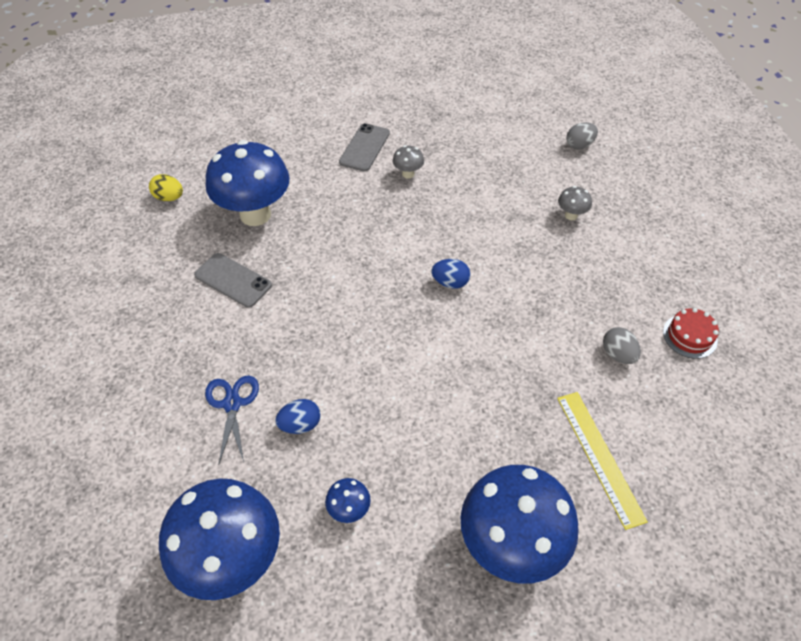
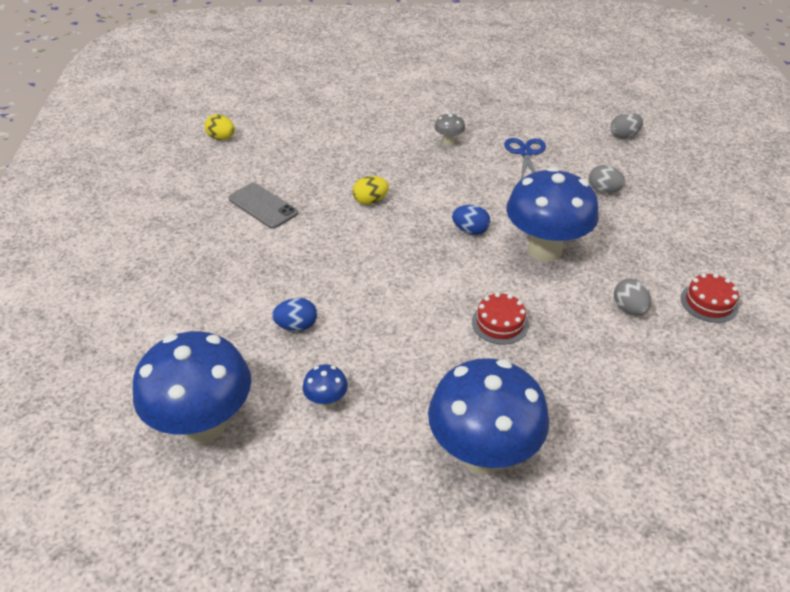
camera: 10 degrees right, 10 degrees down
blue scissors [205,376,259,466] -> blue scissors moved to [504,138,546,179]
blue mushroom [206,140,290,226] -> blue mushroom moved to [506,167,599,262]
grey phone [339,123,390,172] -> none
yellow ruler [557,392,648,530] -> none
grey mushroom [558,186,592,220] -> grey egg [589,165,625,193]
none -> yellow egg [353,176,389,205]
none -> red cake [472,293,529,345]

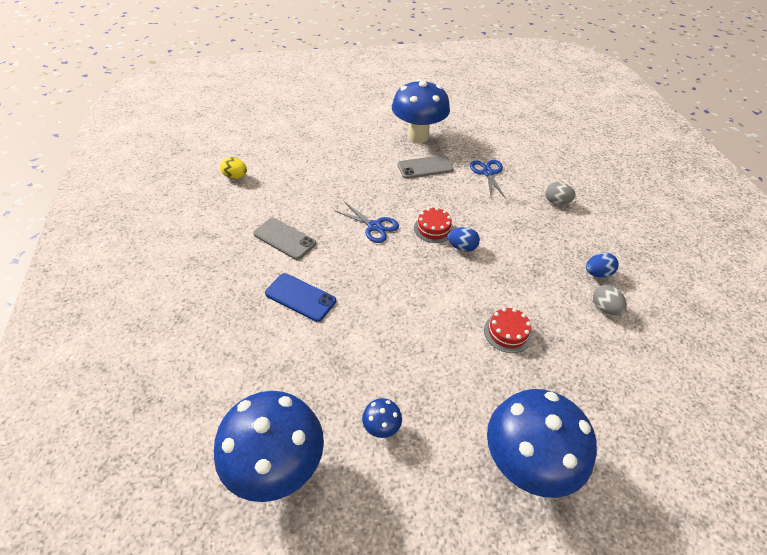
camera: 10 degrees left, 5 degrees up
blue egg [272,298,317,331] -> blue egg moved to [586,253,619,278]
yellow egg [353,176,389,205] -> blue scissors [334,202,399,243]
grey mushroom [434,113,465,146] -> grey phone [397,155,454,179]
blue mushroom [506,167,599,262] -> blue mushroom moved to [392,79,450,143]
grey egg [611,113,643,139] -> none
red cake [681,273,739,323] -> red cake moved to [414,207,454,243]
none -> blue phone [265,273,336,322]

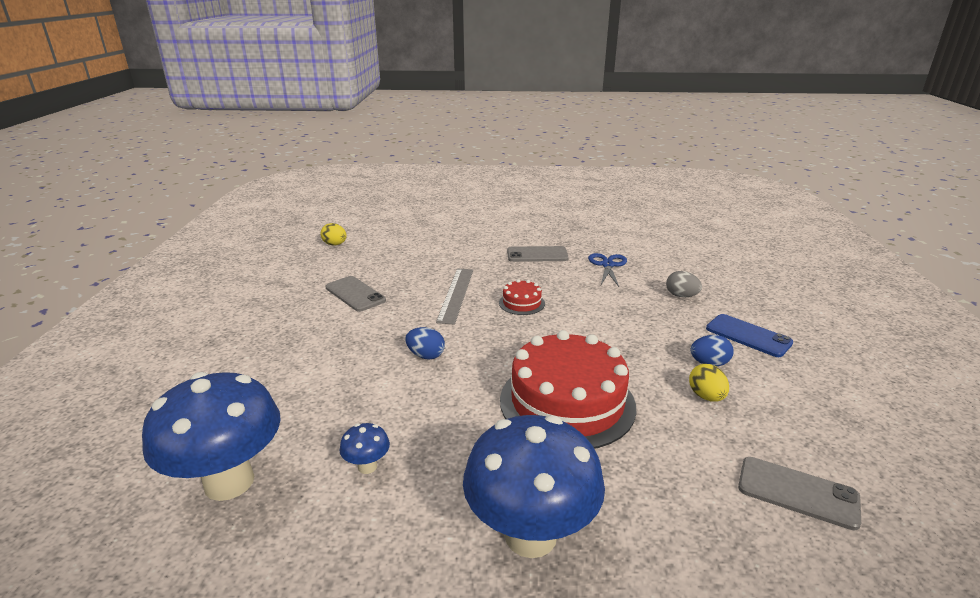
camera: 15 degrees right, 20 degrees down
blue phone [265,273,336,322] -> blue phone moved to [706,314,793,357]
blue scissors [334,202,399,243] -> grey ruler [436,269,473,325]
blue mushroom [392,79,450,143] -> none
blue egg [448,227,480,252] -> blue egg moved to [406,327,445,360]
red cake [484,308,532,353] -> red cake [500,330,637,449], size x2.26
grey egg [593,285,627,315] -> yellow egg [689,364,729,402]
none -> grey phone [738,457,861,530]

